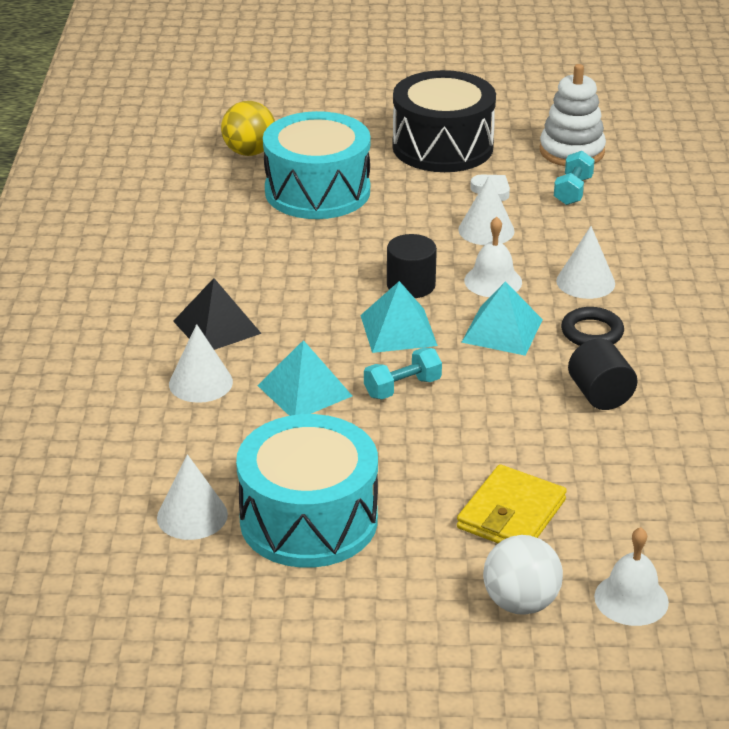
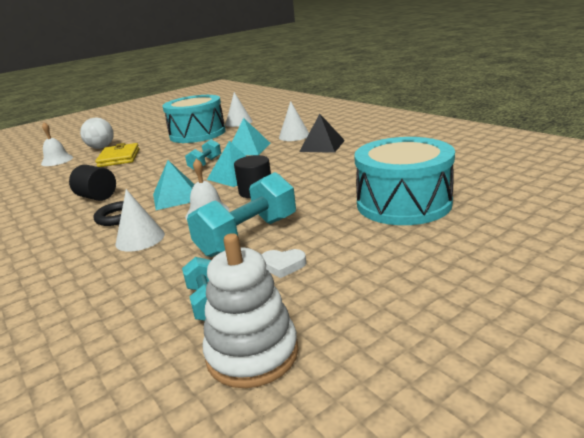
camera: 145 degrees right, 10 degrees down
yellow ball [221,101,275,156] -> none
black drum [392,70,496,172] -> none
white cone [458,175,515,245] -> turquoise dumbbell [187,172,296,257]

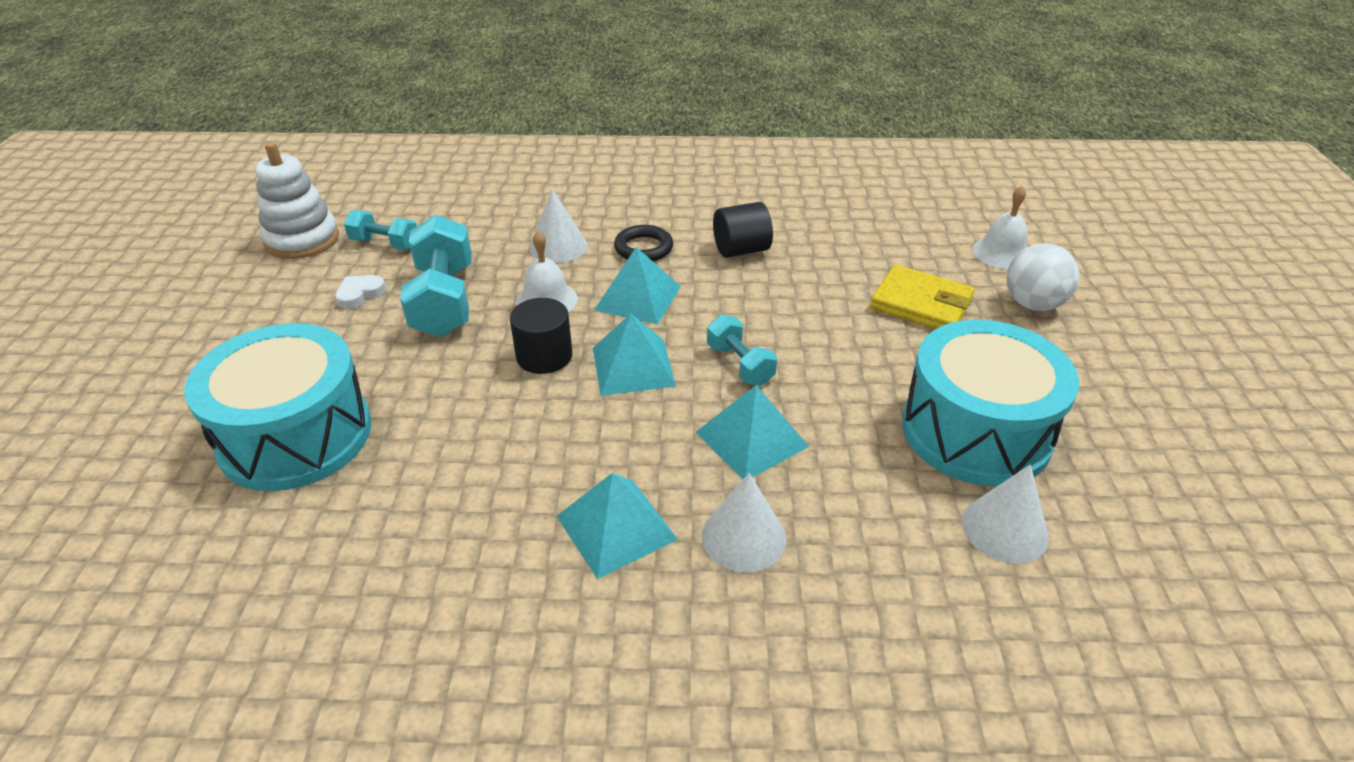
camera: 125 degrees right, 15 degrees up
black pyramid [299,114,345,153] -> turquoise pyramid [557,473,678,579]

